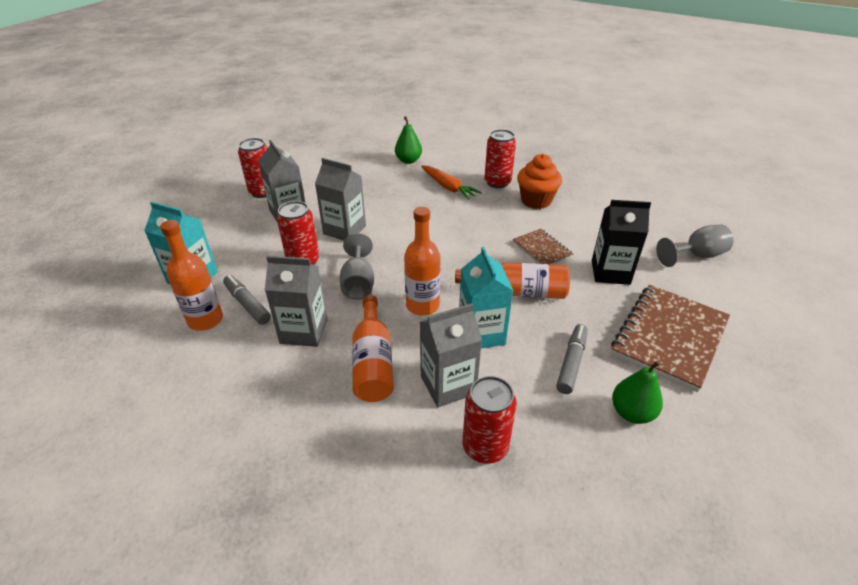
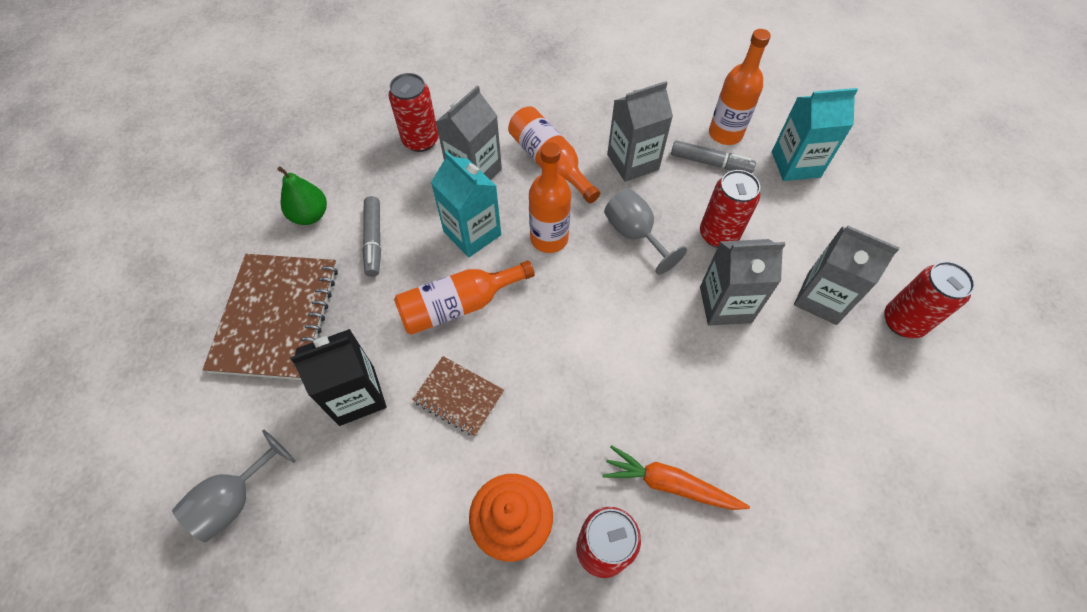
camera: 150 degrees right, 20 degrees up
green pear [395,116,422,164] -> none

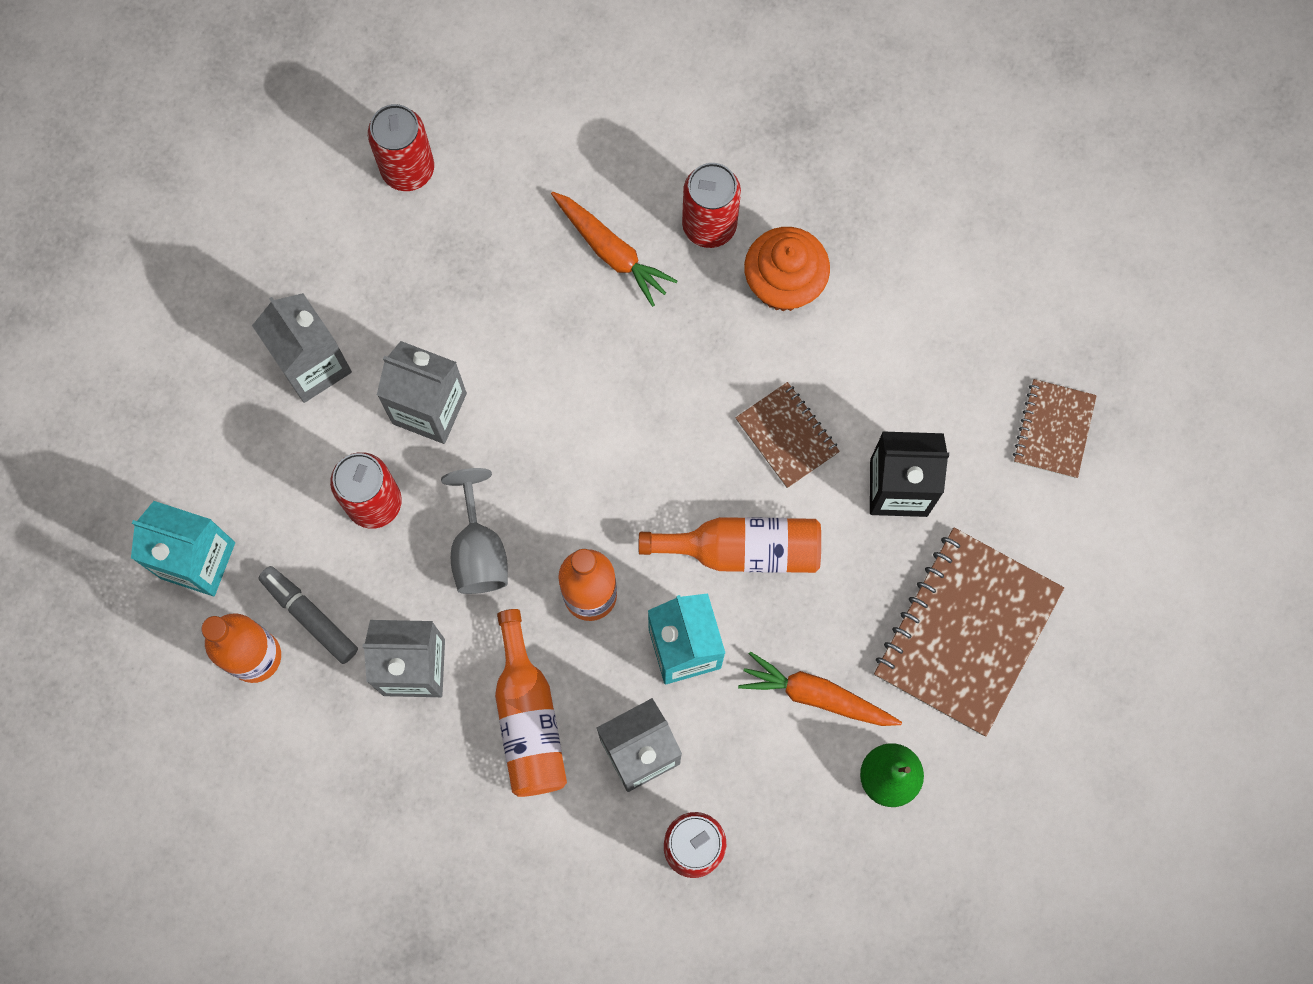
camera: 155 degrees left, 15 degrees up
grey goblet [172,429,295,542] -> brown notebook [1013,379,1097,479]
grey marker [362,196,381,277] -> orange carrot [738,651,902,726]
red can [884,261,975,338] -> red can moved to [368,104,434,191]

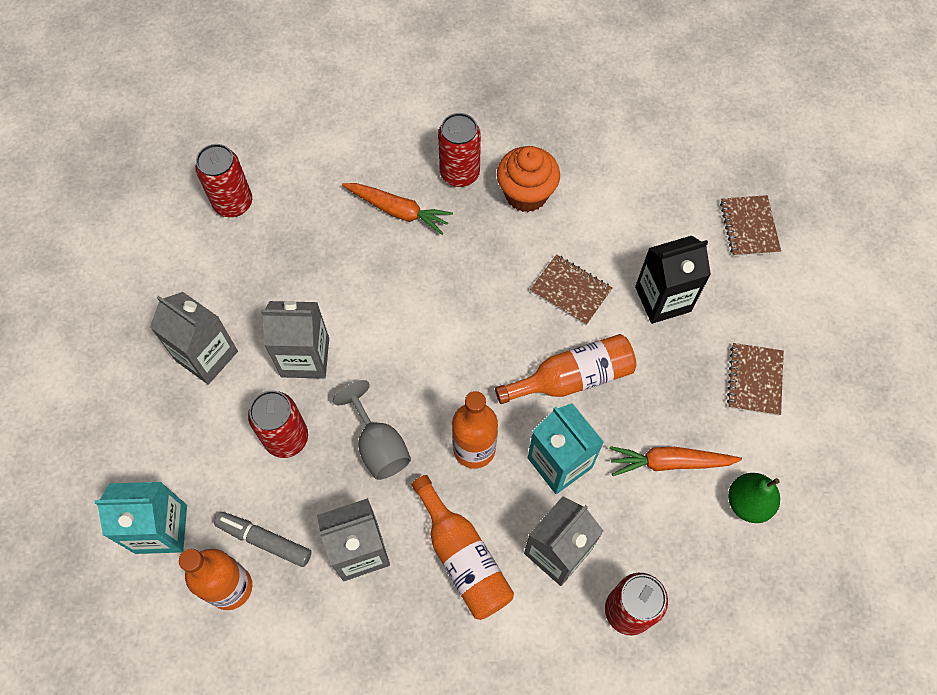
camera: 20 degrees left, 10 degrees down
brown notebook [874,528,1064,736] -> brown notebook [727,343,784,416], size x0.53

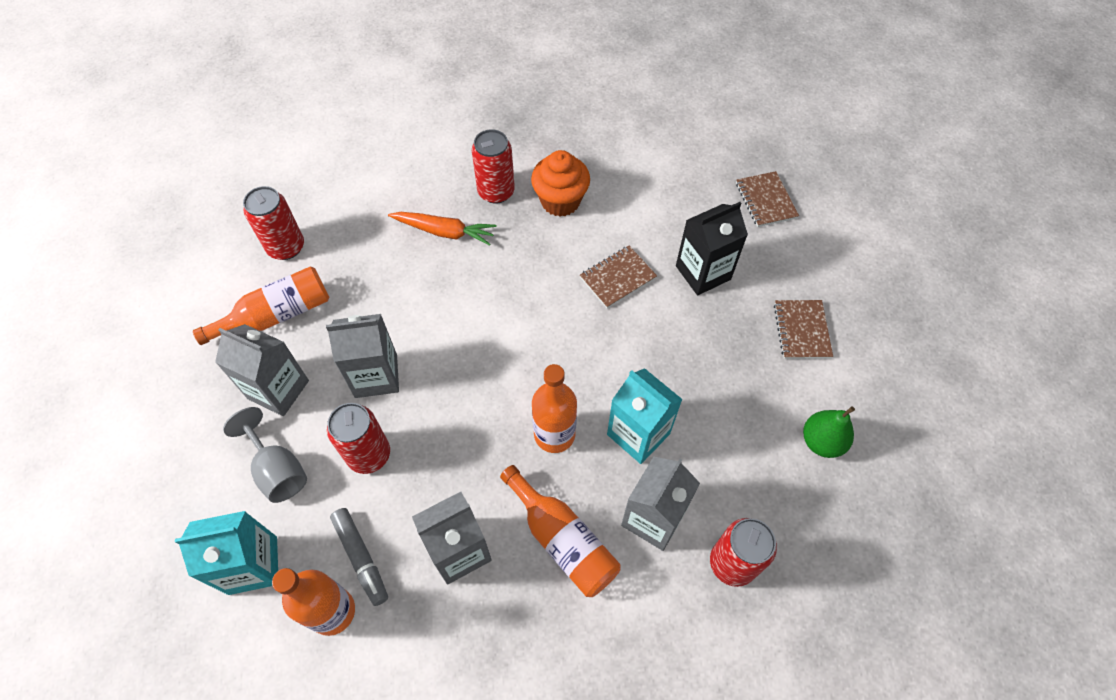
camera: 10 degrees left, 5 degrees down
grey marker [214,512,311,567] -> grey marker turned 135 degrees counterclockwise [330,508,388,606]
grey goblet [333,380,411,480] -> grey goblet moved to [223,407,307,503]
orange bottle [495,334,636,404] -> orange bottle moved to [193,266,329,345]
brown notebook [530,254,612,325] -> brown notebook turned 60 degrees counterclockwise [580,246,657,308]
orange carrot [610,446,742,476] -> none

